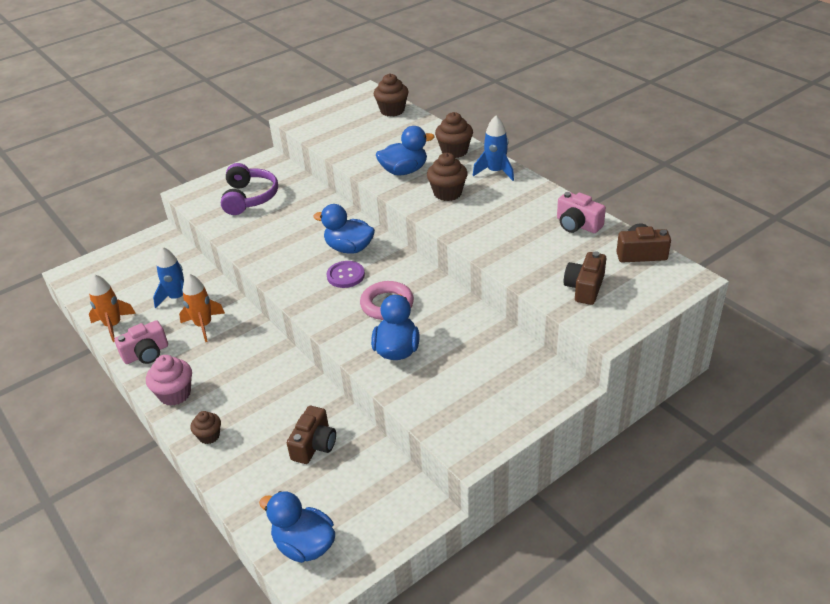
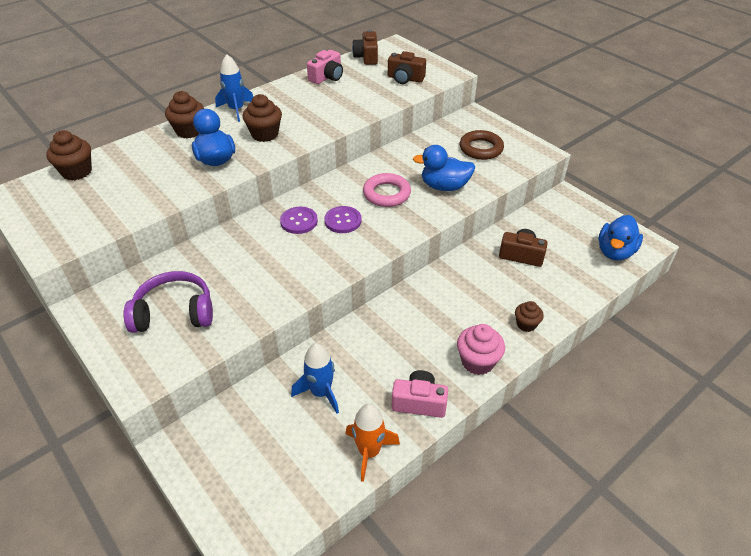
camera: 95 degrees left, 5 degrees up
pink camera [114,320,168,364] -> pink camera turned 45 degrees counterclockwise [391,370,448,418]
orange rocket [179,274,225,342] -> none
blue duck [313,204,375,254] -> purple button [280,207,318,234]
none -> brown ring [460,130,504,160]

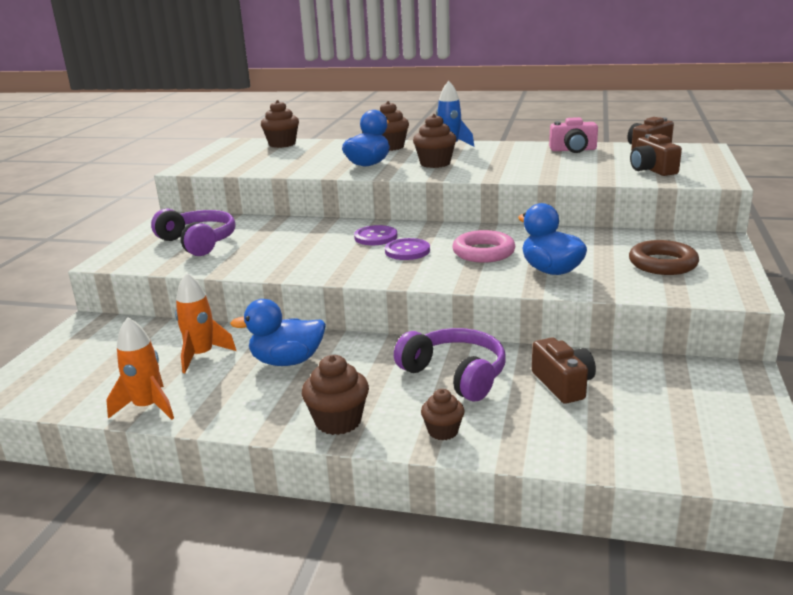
camera: 55 degrees right, 20 degrees down
blue rocket [291,343,339,414] -> orange rocket [175,273,236,373]
pink camera [391,370,448,418] -> none
pink cupcake [457,324,505,375] -> brown cupcake [302,355,369,435]
blue duck [599,215,643,261] -> blue duck moved to [230,299,326,366]
none -> purple headphones [394,328,506,401]

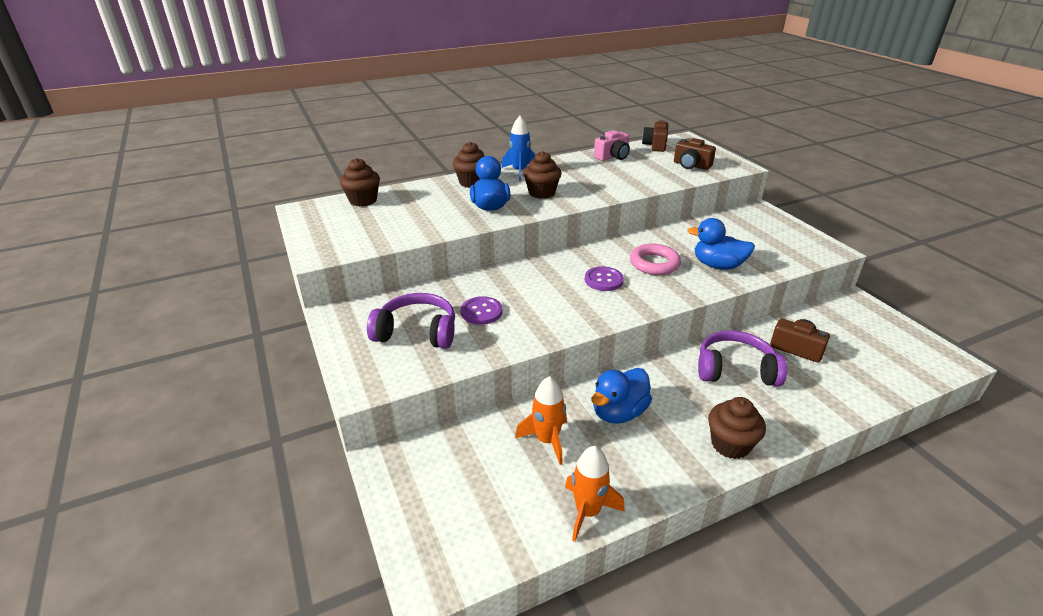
camera: 40 degrees left, 10 degrees up
purple button [354,225,398,245] -> purple button moved to [461,296,502,325]
brown cupcake [421,389,465,440] -> none
brown ring [629,240,699,275] -> none

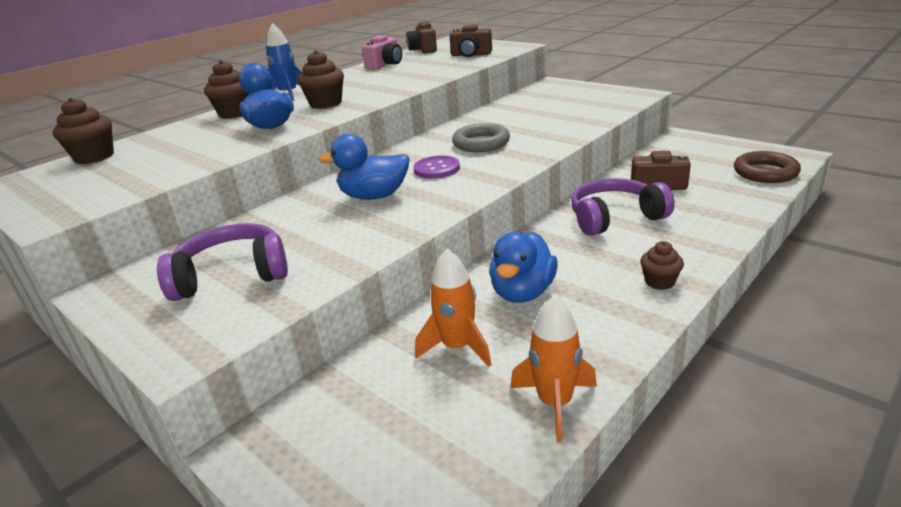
camera: 20 degrees left, 5 degrees down
purple button [461,296,502,325] -> none
pink ring [630,244,681,275] -> grey ring [452,123,510,152]
blue duck [687,218,755,270] -> blue duck moved to [318,134,410,200]
brown cupcake [708,397,766,459] -> brown cupcake [640,241,684,290], size x0.63
none -> brown ring [734,151,801,183]

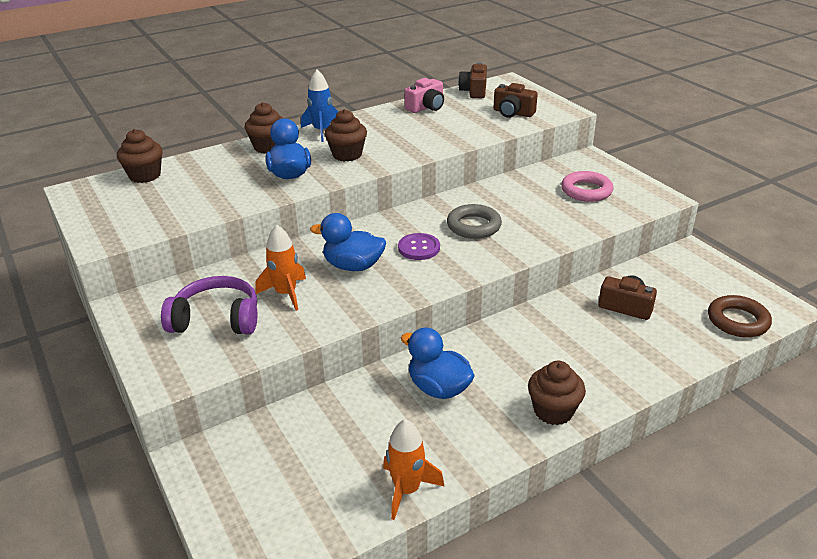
camera: 15 degrees right, 5 degrees up
orange rocket [415,248,492,367] -> orange rocket moved to [256,225,306,311]
blue duck [489,232,558,303] -> blue duck turned 90 degrees clockwise [401,327,475,399]
purple headphones [571,178,675,236] -> none
brown cupcake [640,241,684,290] -> brown cupcake [528,361,586,425], size x1.58
none -> pink ring [561,171,614,202]

